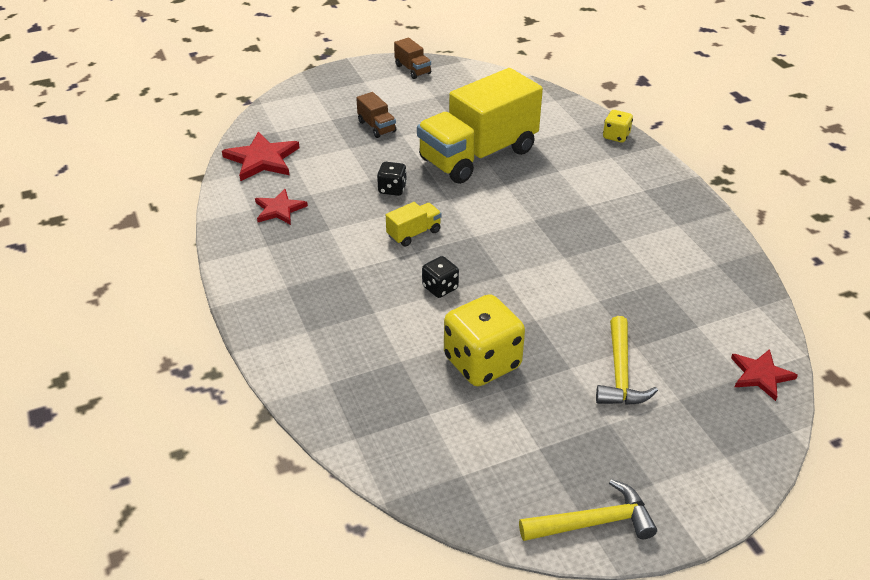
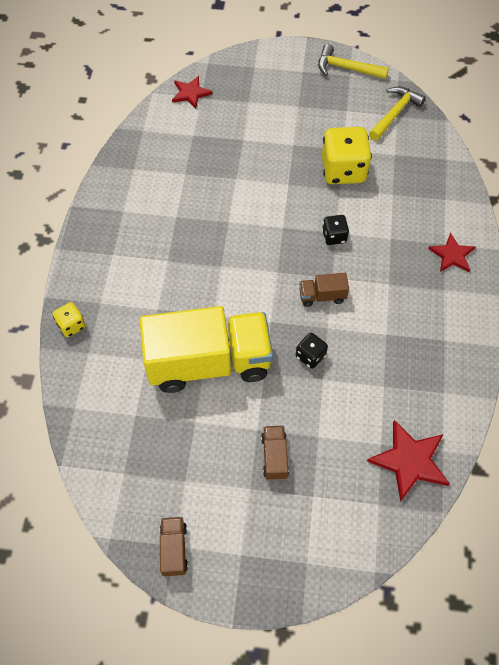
camera: 150 degrees left, 20 degrees up
red star [255,189,308,225] -> red star moved to [428,232,475,272]
yellow truck [386,202,442,247] -> brown truck [299,273,349,307]
yellow hammer [596,316,658,405] -> yellow hammer moved to [369,86,426,141]

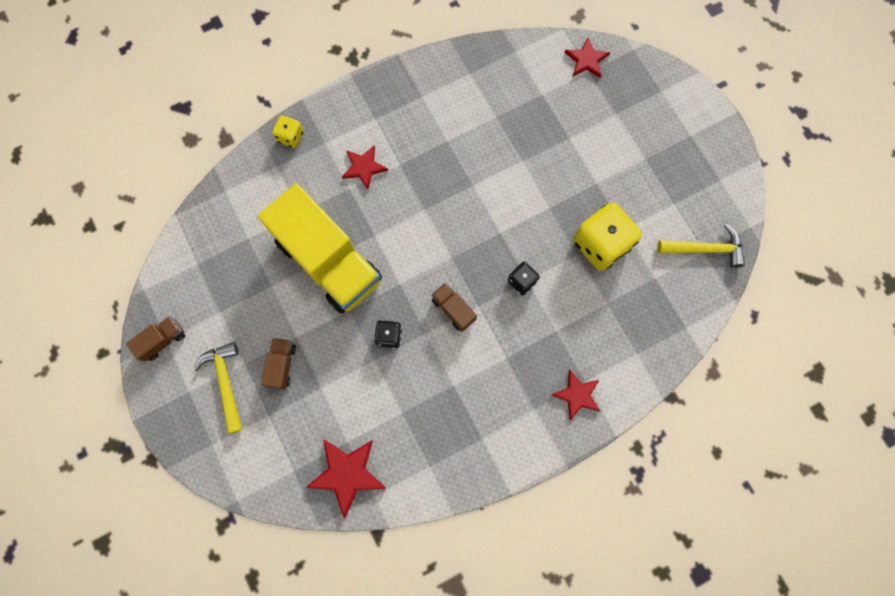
camera: 55 degrees right, 15 degrees up
brown truck [261,425,289,480] -> brown truck turned 45 degrees counterclockwise [261,338,296,390]
yellow hammer [318,44,389,79] -> yellow hammer moved to [193,342,242,434]
none -> red star [342,145,388,189]

